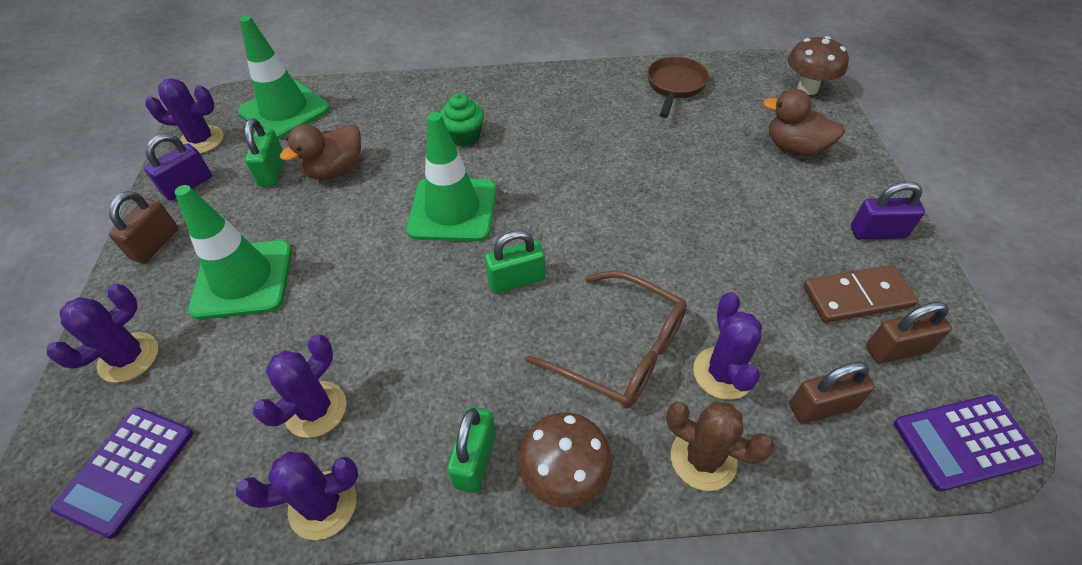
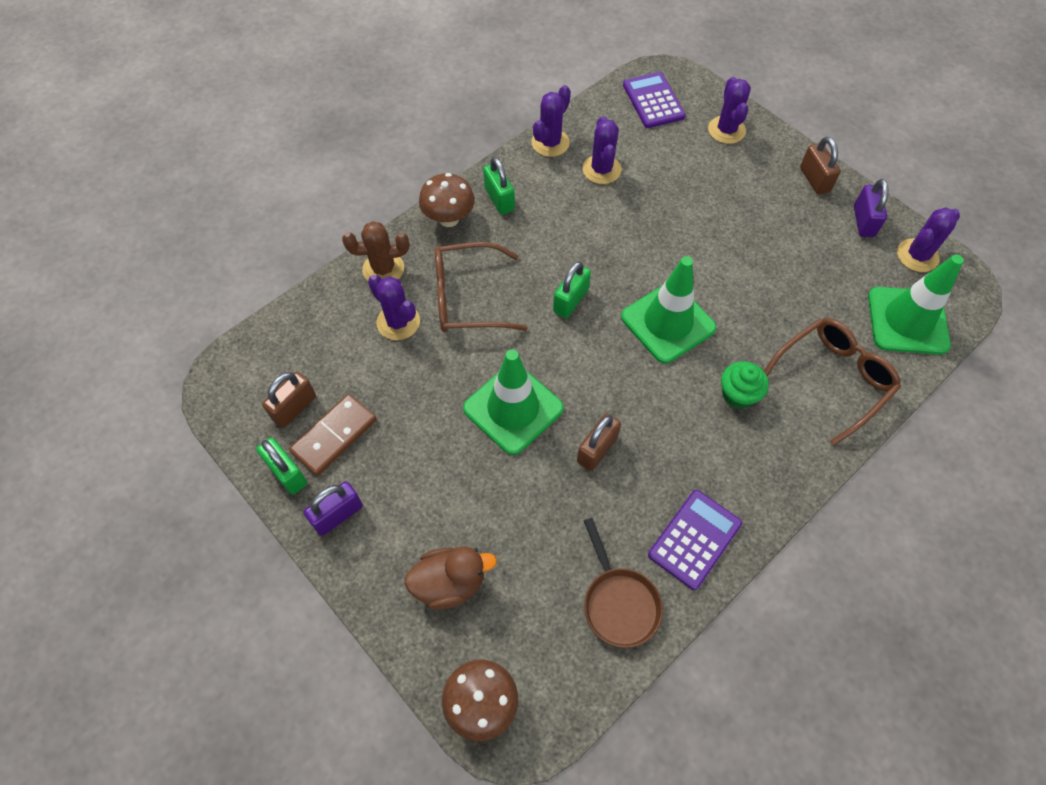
camera: 140 degrees right, 10 degrees up
green traffic cone [175,185,292,320] -> green traffic cone moved to [463,349,564,455]
green padlock [245,118,284,187] -> green padlock moved to [256,438,307,494]
brown duck [280,124,361,180] -> none
brown padlock [789,362,875,424] -> brown padlock moved to [577,413,621,471]
purple calculator [894,395,1044,491] -> purple calculator moved to [648,490,742,590]
none -> brown glasses [764,318,901,446]

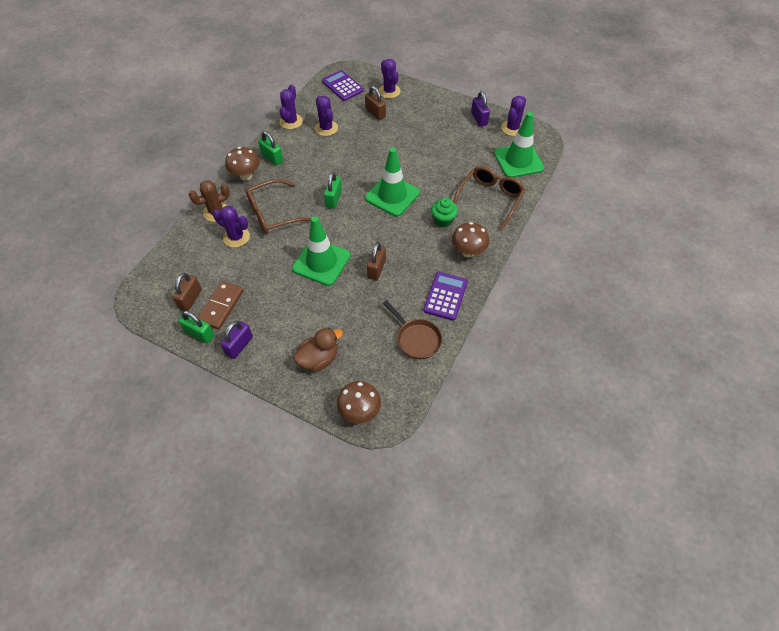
camera: 20 degrees left, 5 degrees down
brown padlock [800,137,841,195] -> brown padlock moved to [365,86,386,120]
none -> brown mushroom [452,222,489,258]

